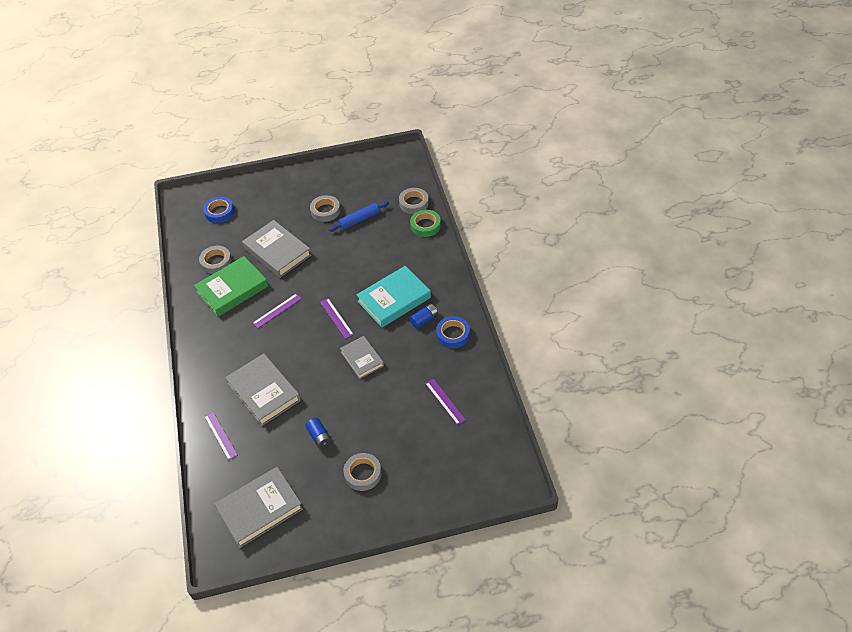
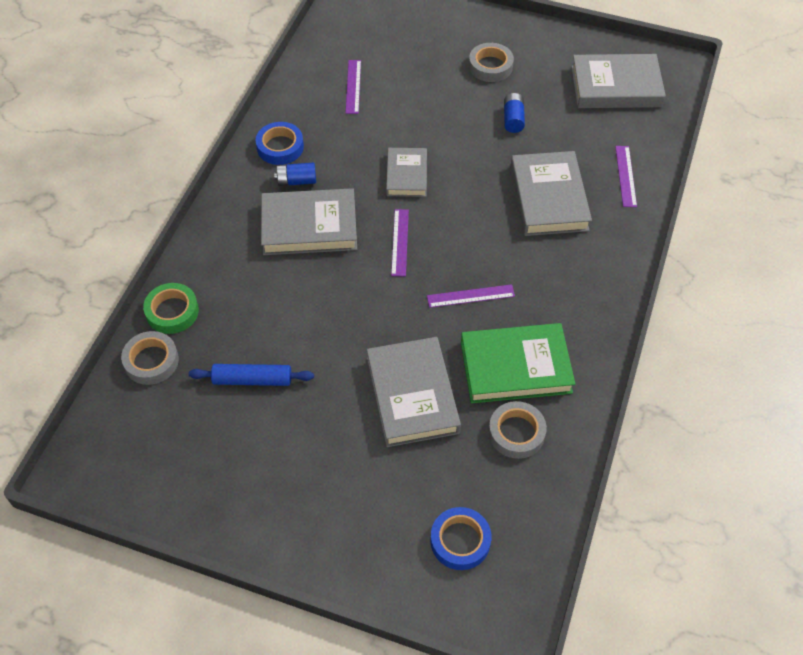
camera: 150 degrees left, 5 degrees up
grey tape [310,195,340,222] -> none
turquoise book [356,266,431,327] -> grey book [261,188,357,255]

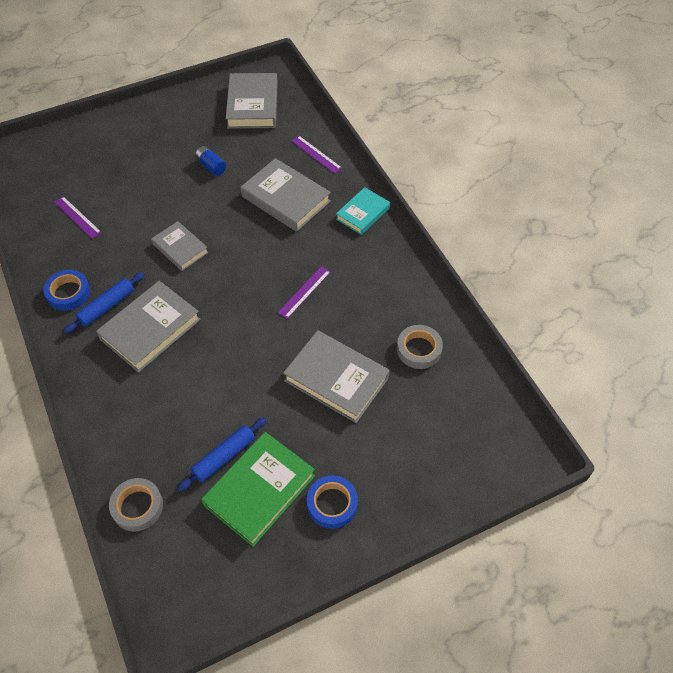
camera: 45 degrees left, 0 degrees up
green tape [143,283,199,334] -> none
blue battery [274,162,316,186] -> blue rolling pin [63,272,145,334]
purple ruler [391,209,409,277] -> none
blue tape [431,507,492,570] -> blue tape moved to [307,475,358,529]
green book [461,323,575,403] -> green book moved to [201,432,315,547]
grey tape [469,43,514,82] -> none
grey book [571,54,666,108] -> grey book turned 45 degrees counterclockwise [226,73,278,129]
none -> turquoise book [336,187,390,235]

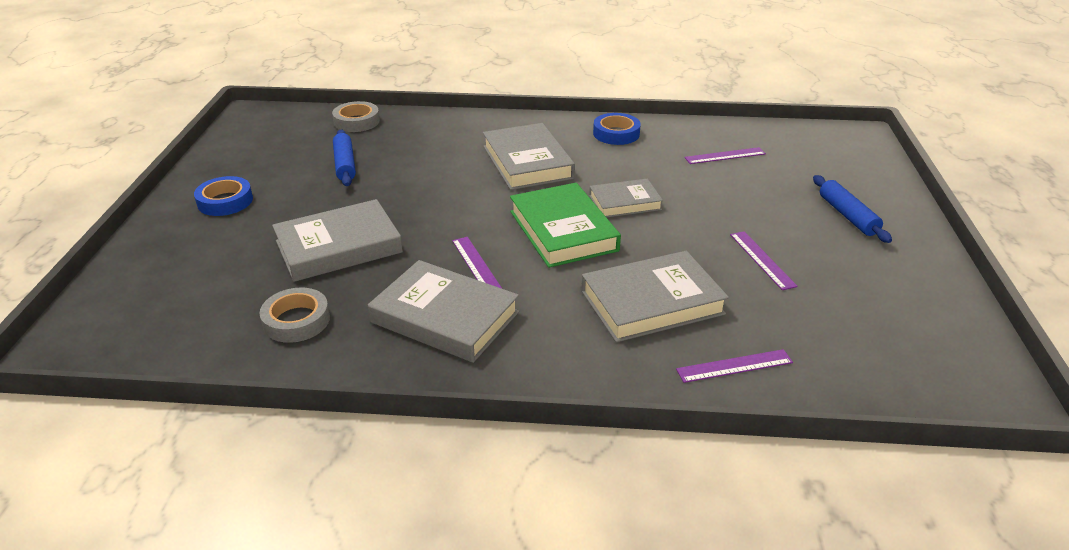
camera: 120 degrees right, 20 degrees down
blue rolling pin [63,272,145,334] -> blue rolling pin moved to [813,175,892,243]
blue battery [195,146,226,176] -> purple ruler [730,231,798,290]
green book [201,432,315,547] -> green book moved to [510,183,621,268]
grey book [226,73,278,129] -> grey book moved to [368,260,519,363]
turquoise book [336,187,390,235] -> none

